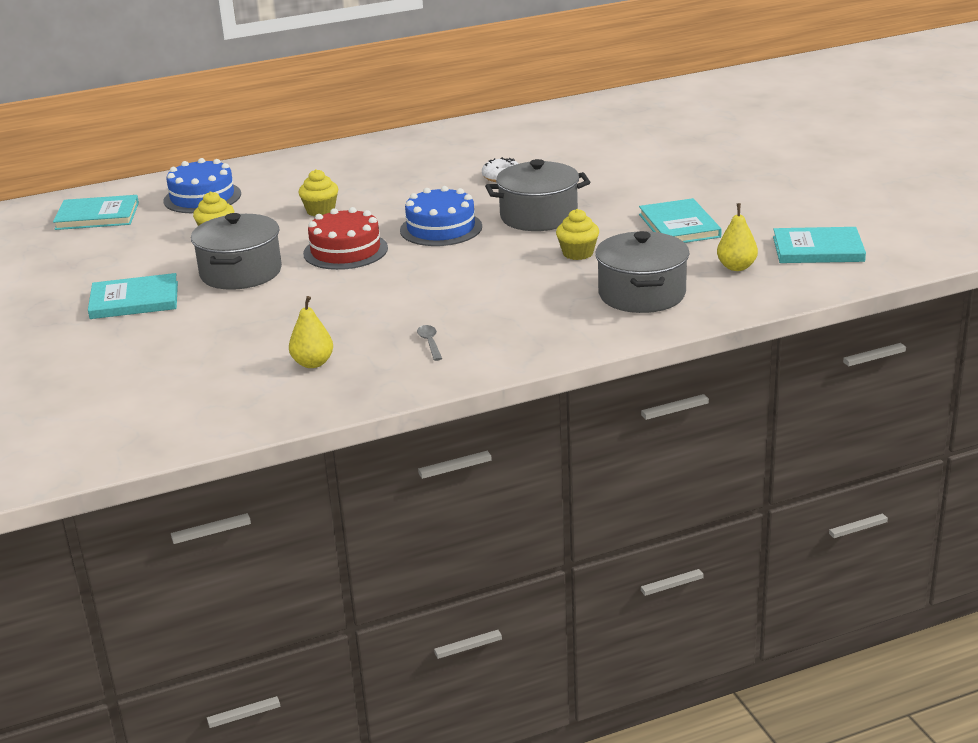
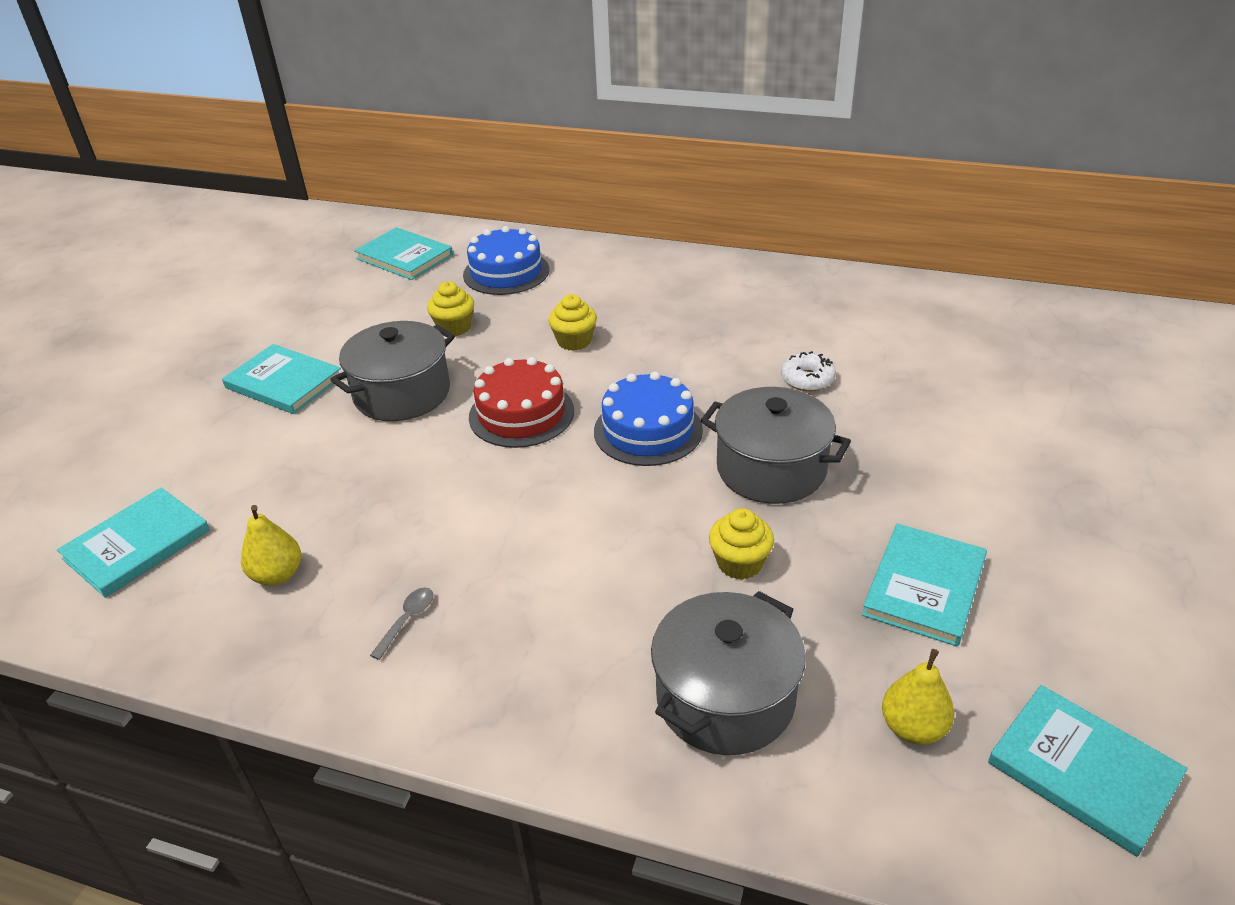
camera: 40 degrees right, 10 degrees up
none -> turquoise book [57,487,210,598]

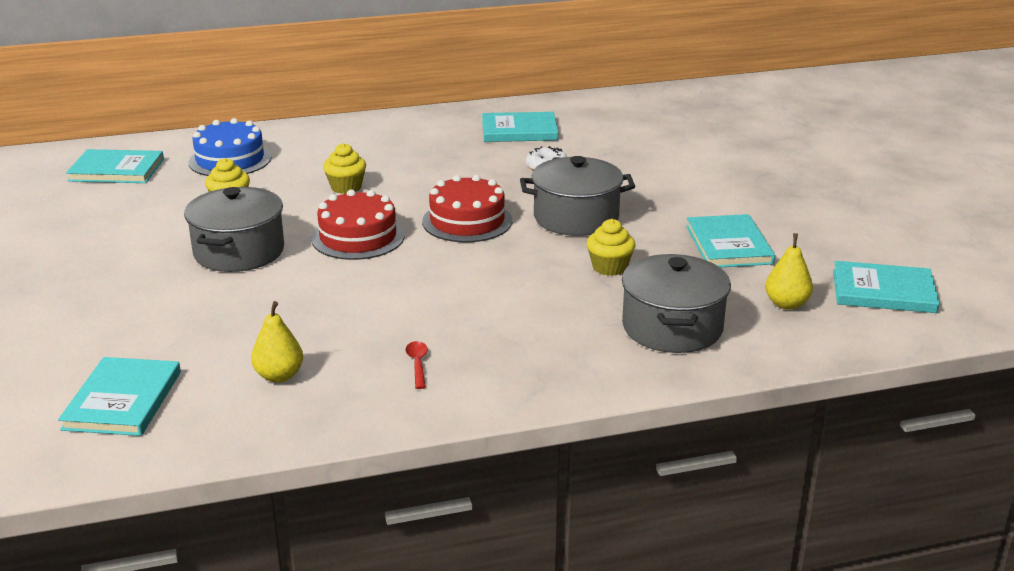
camera: 35 degrees left, 10 degrees down
turquoise book [222,344,341,414] -> turquoise book moved to [482,112,558,142]
grey spoon [370,588,433,660] -> red spoon [405,341,428,389]
blue cake [594,372,703,466] -> red cake [422,175,512,242]

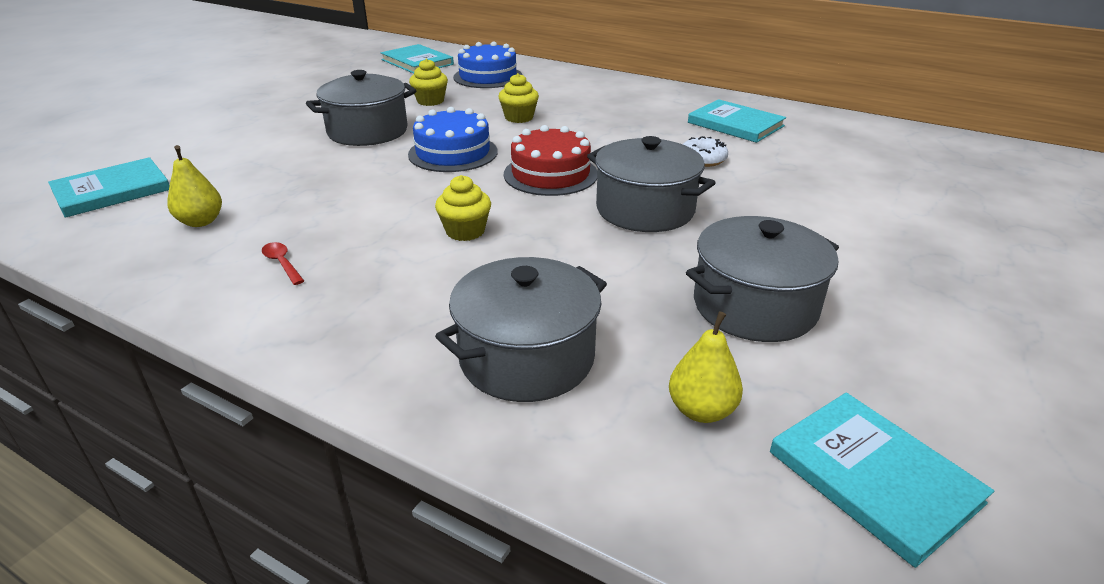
camera: 45 degrees right, 5 degrees up
red cake [311,190,405,260] -> blue cake [408,107,498,172]
red spoon [405,341,428,389] -> red spoon turned 75 degrees counterclockwise [262,242,304,285]
yellow cupcake [587,219,635,276] -> yellow cupcake moved to [435,175,491,241]
turquoise book [686,214,775,267] -> grey pot [686,216,839,342]

